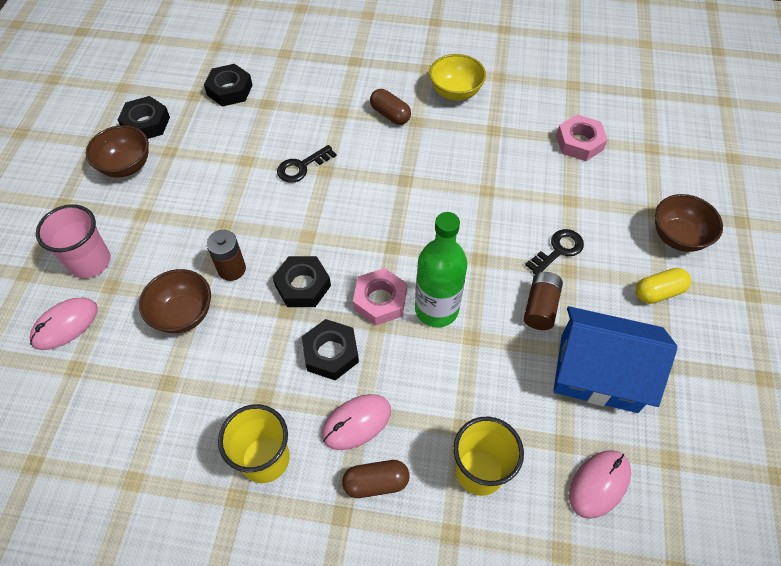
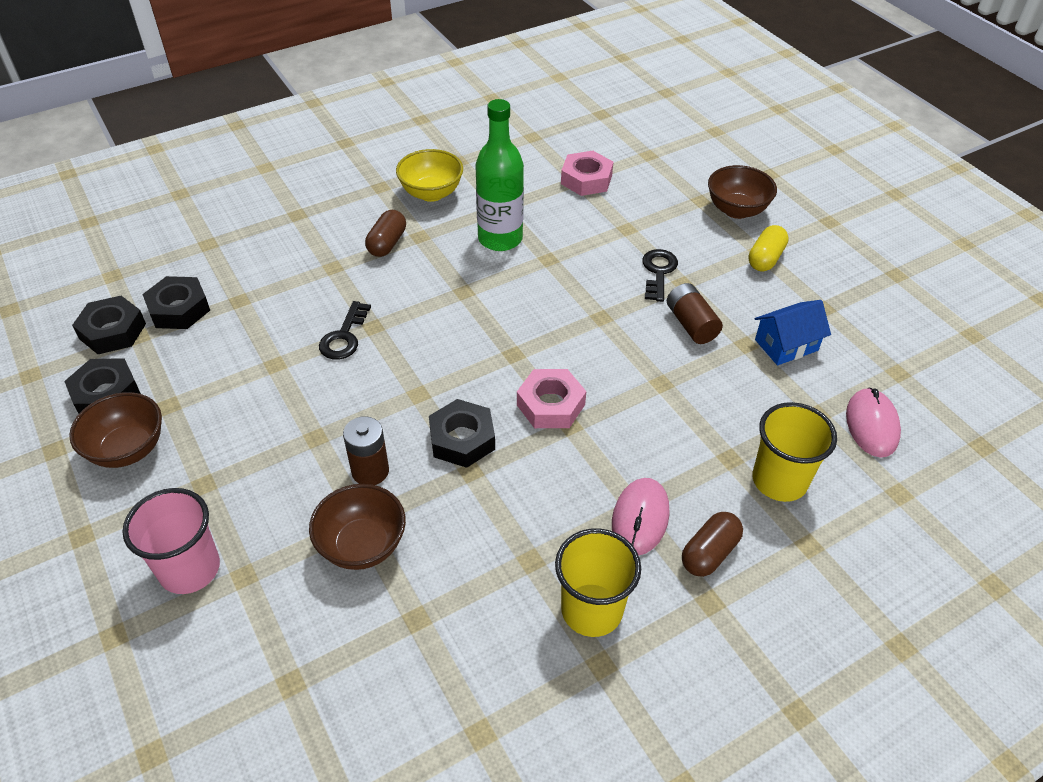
camera: 40 degrees left, 10 degrees down
pink mouse [29,298,98,350] -> none
black nut [302,319,359,380] -> black nut moved to [72,296,146,354]
brown capsule [370,89,411,125] -> brown capsule turned 75 degrees counterclockwise [365,210,406,257]
green bottle [415,212,468,328] -> green bottle moved to [475,99,524,251]
blue house [553,306,677,413] -> blue house [755,300,831,365], size x0.56

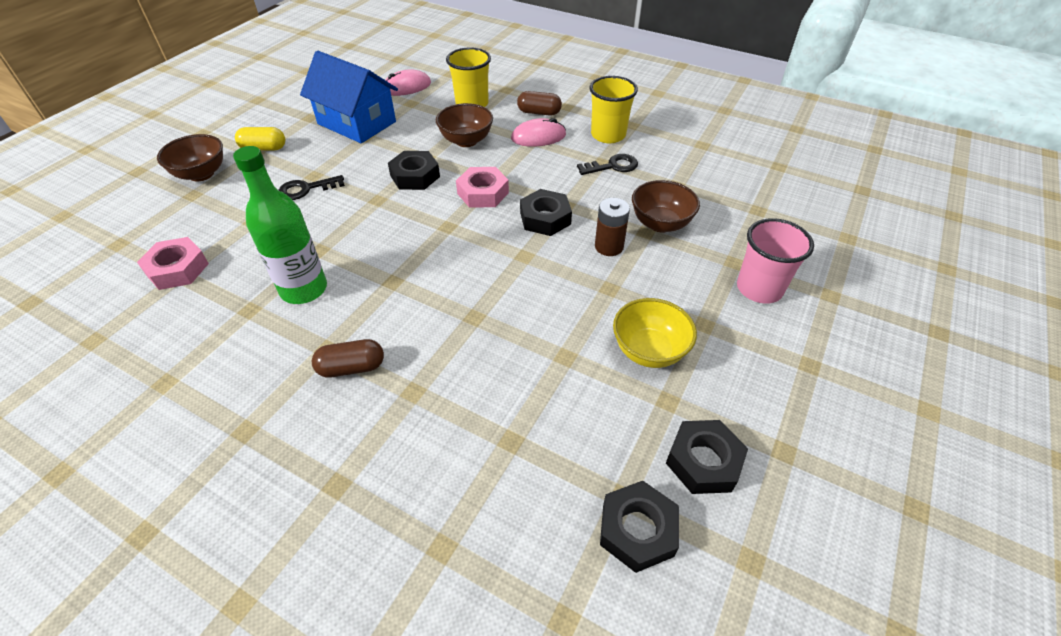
camera: 120 degrees left, 0 degrees up
brown bowl [69,392,162,468] -> brown bowl moved to [436,103,493,147]
black nut [142,276,210,329] -> black nut moved to [388,151,440,190]
black key [319,301,371,360] -> black key moved to [577,154,638,175]
yellow bowl [396,149,463,202] -> yellow bowl moved to [613,298,697,368]
brown battery [667,283,723,344] -> none
blue house [755,300,831,365] -> blue house [300,51,398,143], size x1.78

